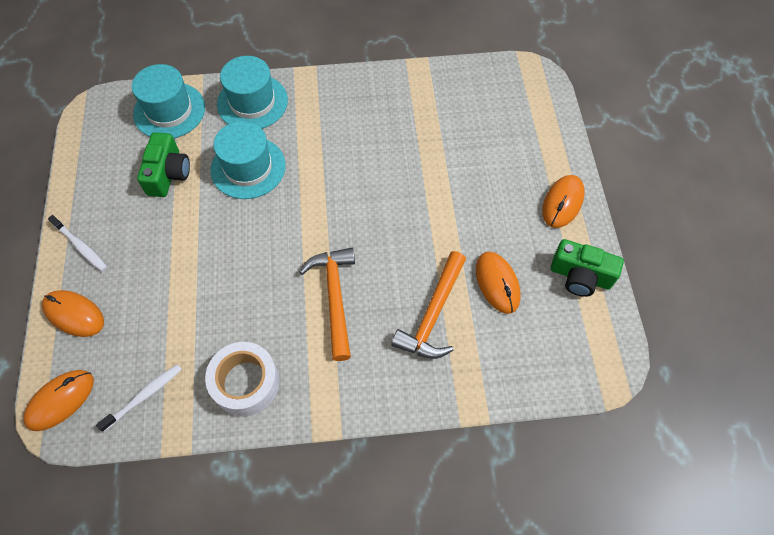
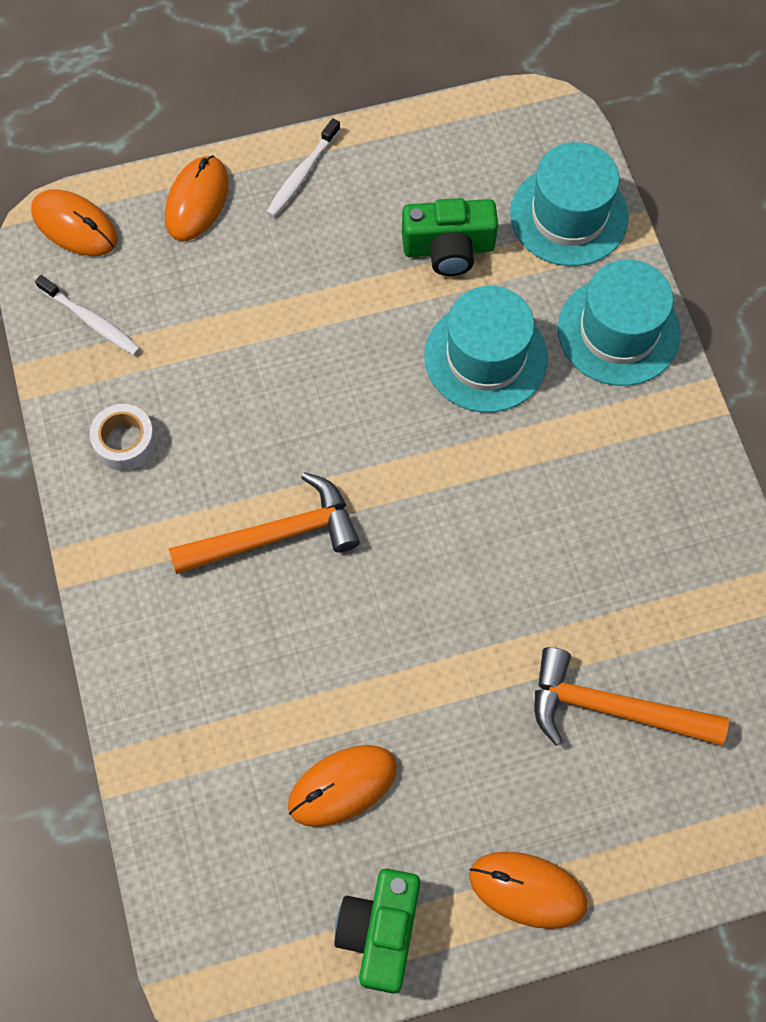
camera: 80 degrees right, 5 degrees up
white tape [205,342,279,416] -> white tape [90,404,156,471], size x0.64
orange hammer [391,251,466,359] -> orange hammer moved to [535,647,729,746]

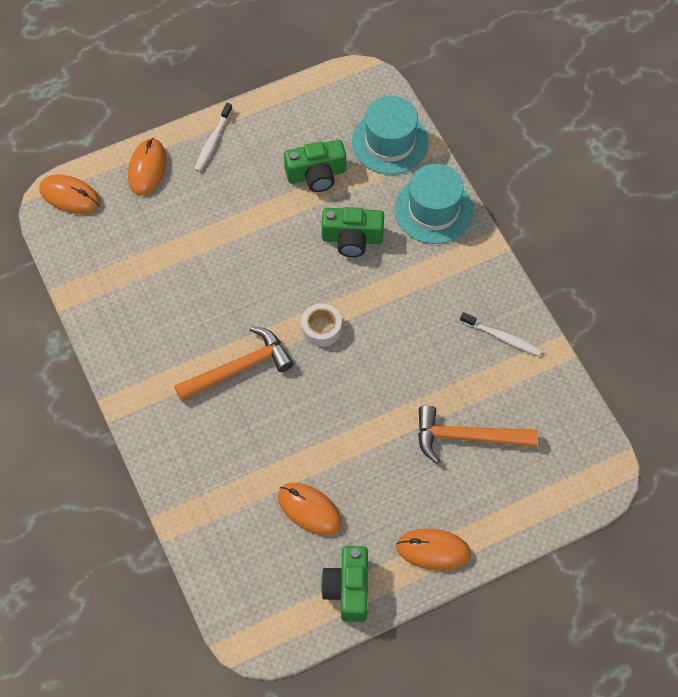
camera: 10 degrees left, 5 degrees down
white toothbrush [35,275,140,356] -> white toothbrush moved to [460,312,542,356]
white tape [90,404,156,471] -> white tape moved to [301,303,342,347]
orange mouse [288,745,397,827] -> orange mouse turned 75 degrees clockwise [278,483,342,536]
turquoise hat [424,286,548,412] -> green camera [322,207,384,257]

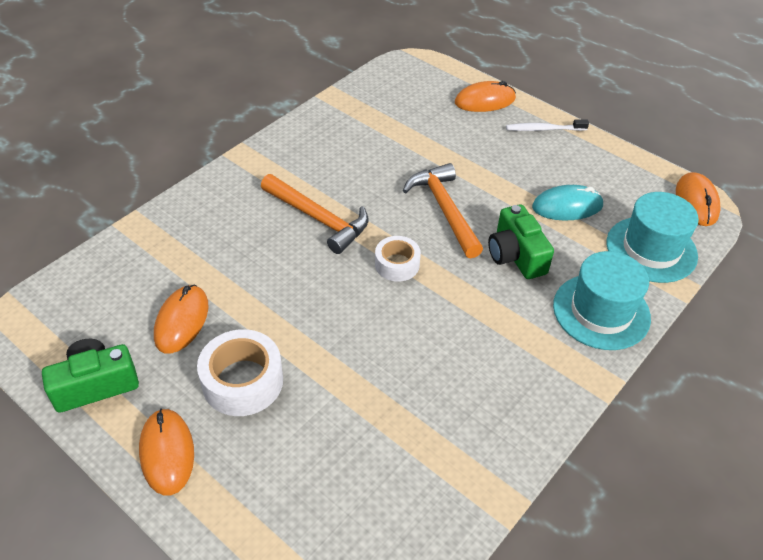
camera: 65 degrees right, 15 degrees down
orange mouse [39,175,101,214] -> orange mouse moved to [676,172,721,226]
green camera [284,140,346,192] -> turquoise mouse [532,185,604,221]
orange hammer [418,405,538,464] -> orange hammer moved to [403,163,483,258]
white toothbrush [460,312,542,356] -> none
none -> white tape [197,329,283,416]

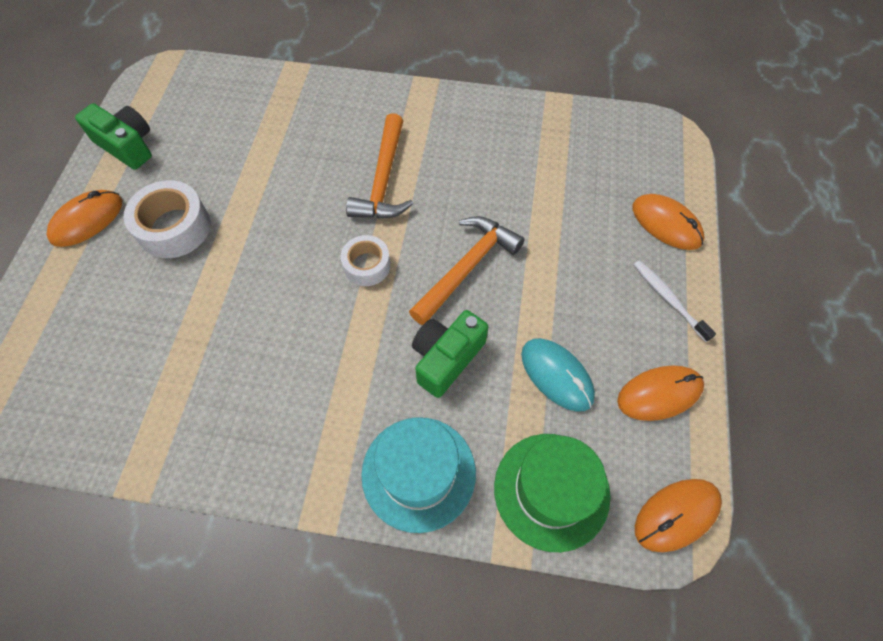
camera: 60 degrees right, 15 degrees up
orange mouse [154,285,209,353] -> orange mouse moved to [617,365,704,421]
turquoise hat [607,192,699,283] -> green hat [494,434,611,552]

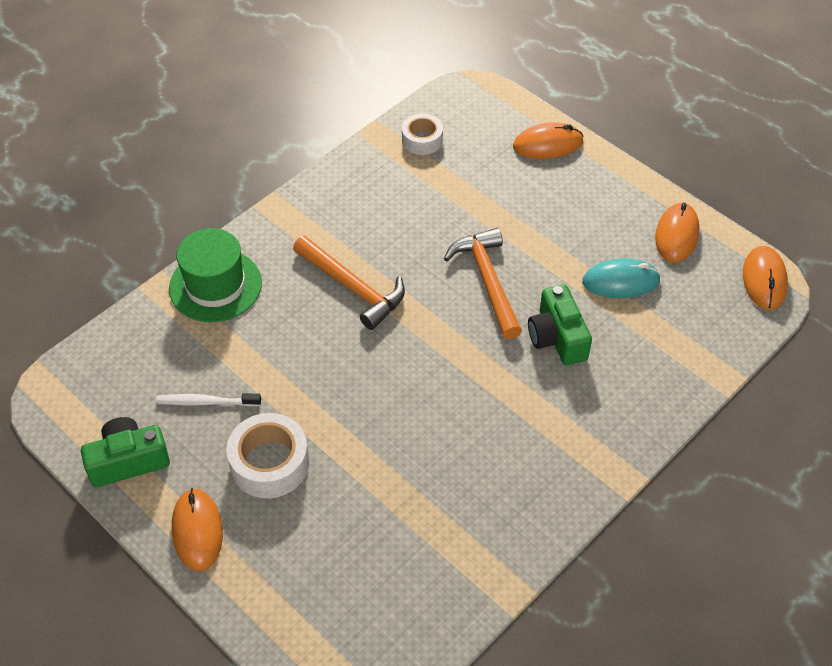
camera: 55 degrees left, 10 degrees down
white tape [341,235,391,286] -> white tape moved to [402,114,443,155]
turquoise hat [361,417,476,533] -> none
green hat [494,434,611,552] -> green hat moved to [169,228,262,322]
white toothbrush [633,260,716,342] -> white toothbrush moved to [156,393,261,406]

